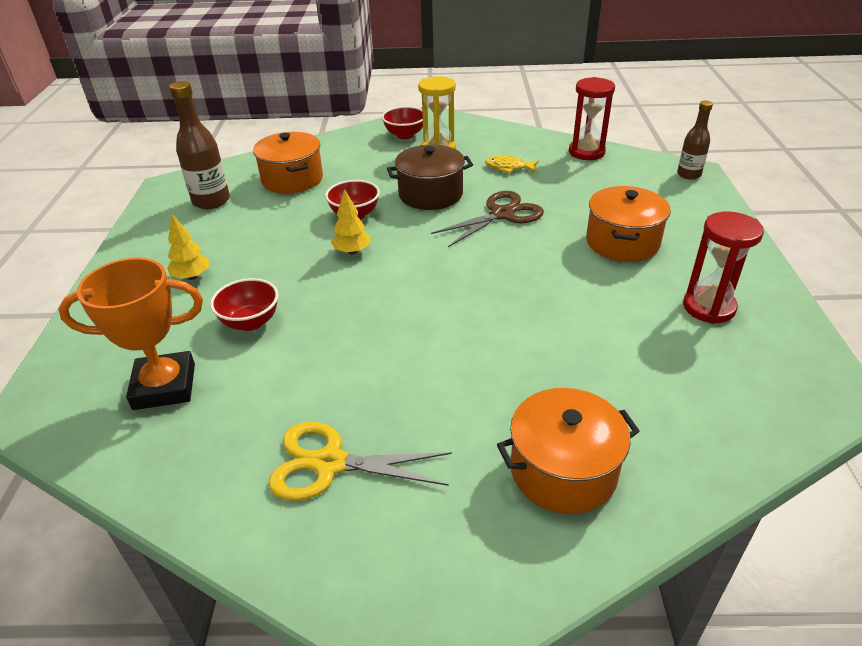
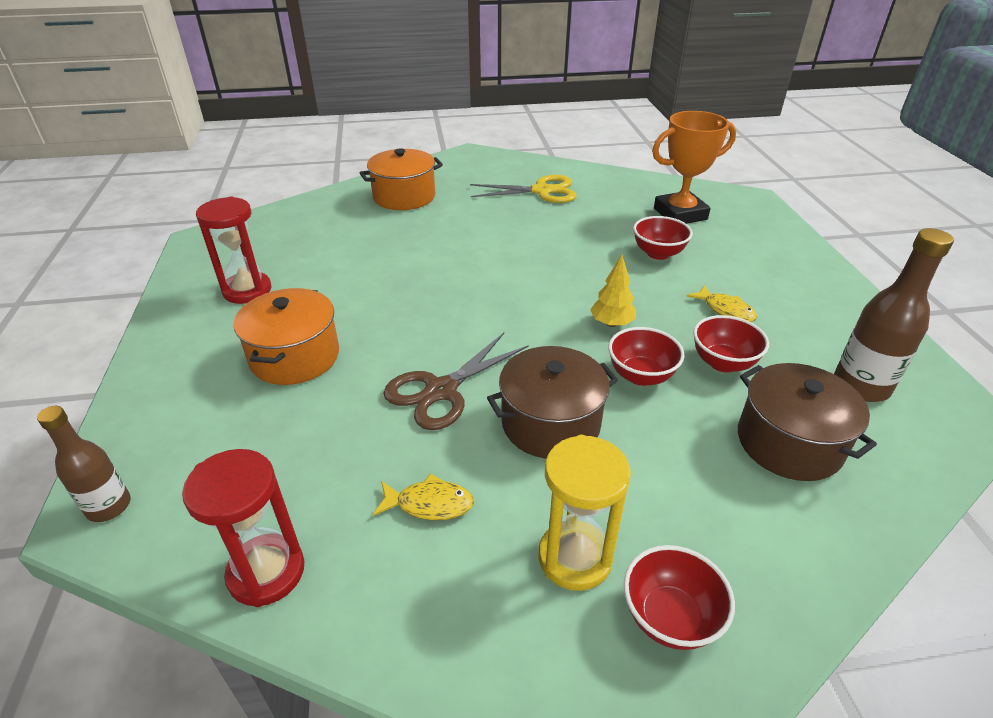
camera: 170 degrees right, 0 degrees up
yellow tree [167,214,210,280] -> none
orange pot [253,132,323,194] -> brown pot [738,363,877,481]
none -> yellow fish [686,285,757,322]
none -> red bowl [693,315,769,372]

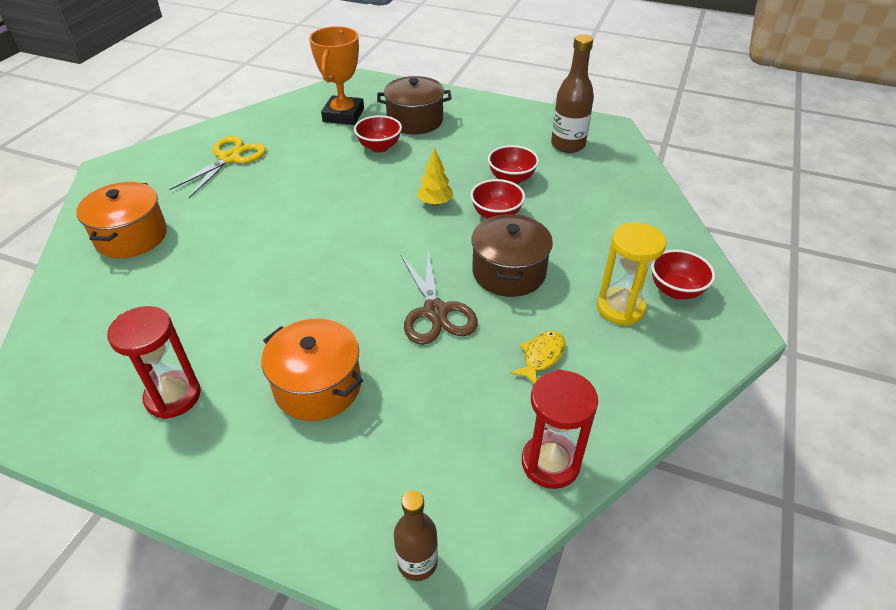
camera: 60 degrees left, 5 degrees up
yellow fish [686,285,757,322] -> none
brown pot [738,363,877,481] -> brown pot moved to [377,76,452,134]

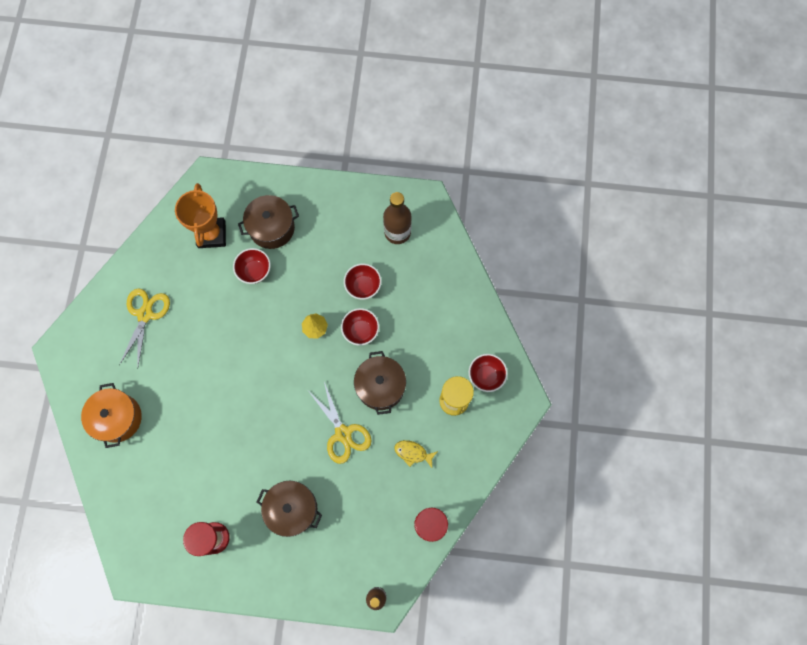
camera: 15 degrees left, 30 degrees up
orange pot [261,319,363,421] -> brown pot [257,481,322,537]
brown scissors [401,251,478,345] -> yellow scissors [309,382,372,464]
yellow fish [510,331,566,384] -> yellow fish turned 90 degrees counterclockwise [394,440,438,468]

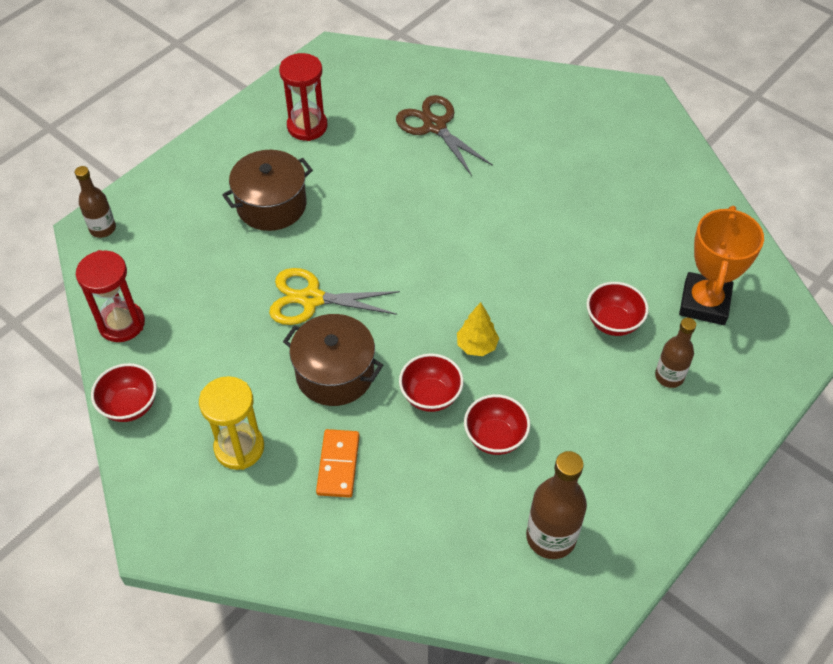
camera: 125 degrees right, 20 degrees down
orange pot [81,383,142,448] -> none
yellow scissors [119,288,170,366] -> none
orange trophy [175,183,226,248] -> orange trophy turned 75 degrees clockwise [679,206,764,325]
brown pot [238,195,299,249] -> brown bottle [655,318,696,388]
yellow fish [394,440,438,468] -> none
red bowl [469,354,508,392] -> red bowl moved to [91,363,157,422]
none -> orange domino [316,429,360,498]
none -> brown scissors [396,95,493,176]

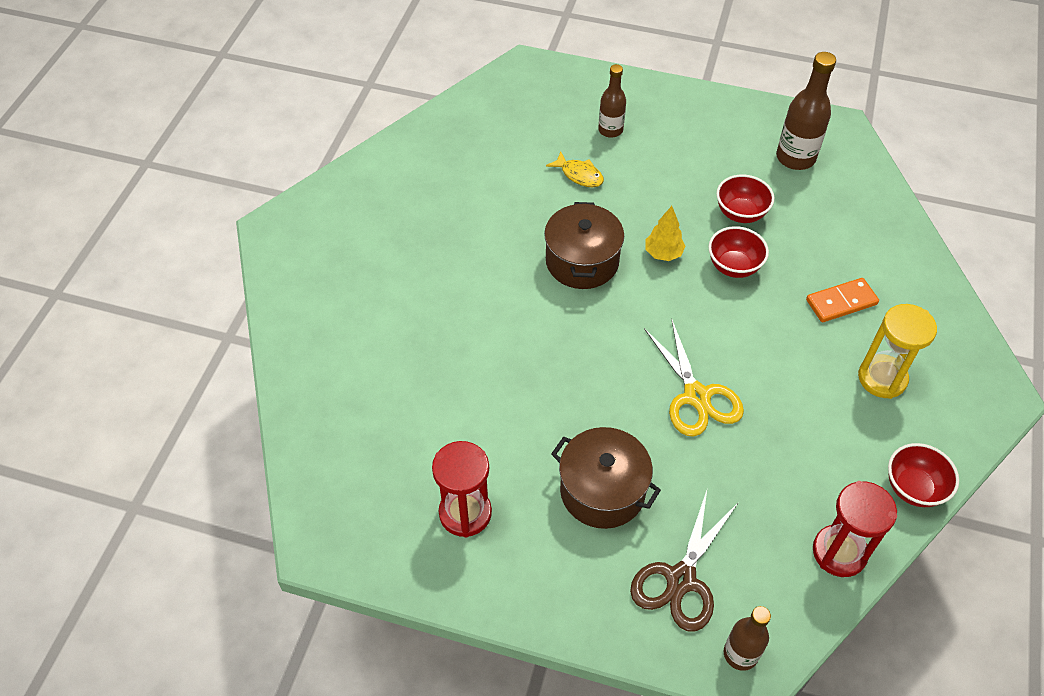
camera: 115 degrees left, 0 degrees up
brown pot [283,314,383,406] -> brown pot moved to [544,202,624,289]
brown scissors [396,95,493,176] -> brown scissors moved to [630,491,739,632]
red bowl [586,282,649,336] -> yellow fish [546,152,604,187]
orange trophy [679,206,764,325] -> none

